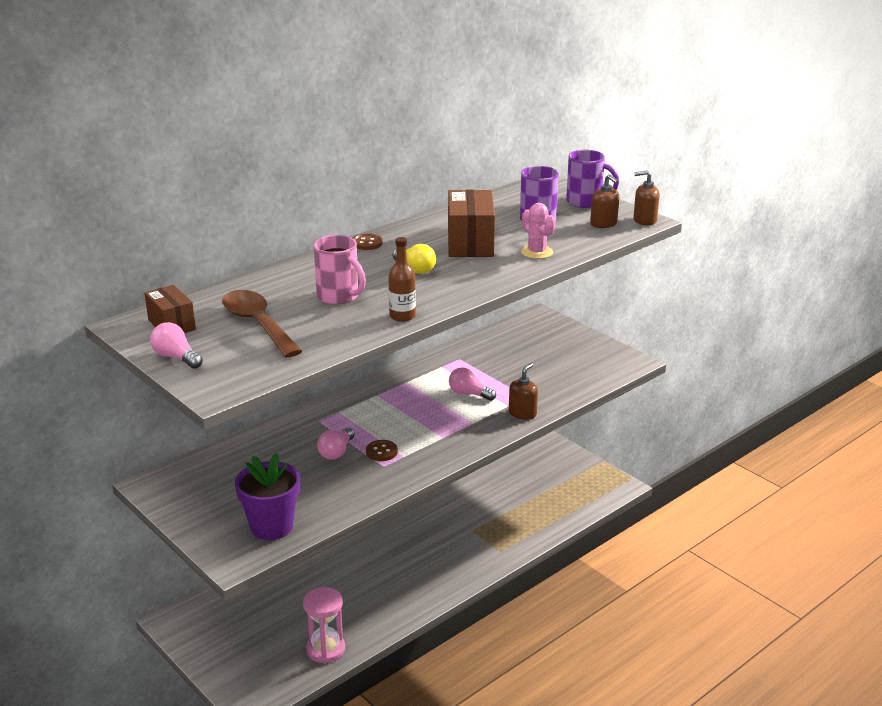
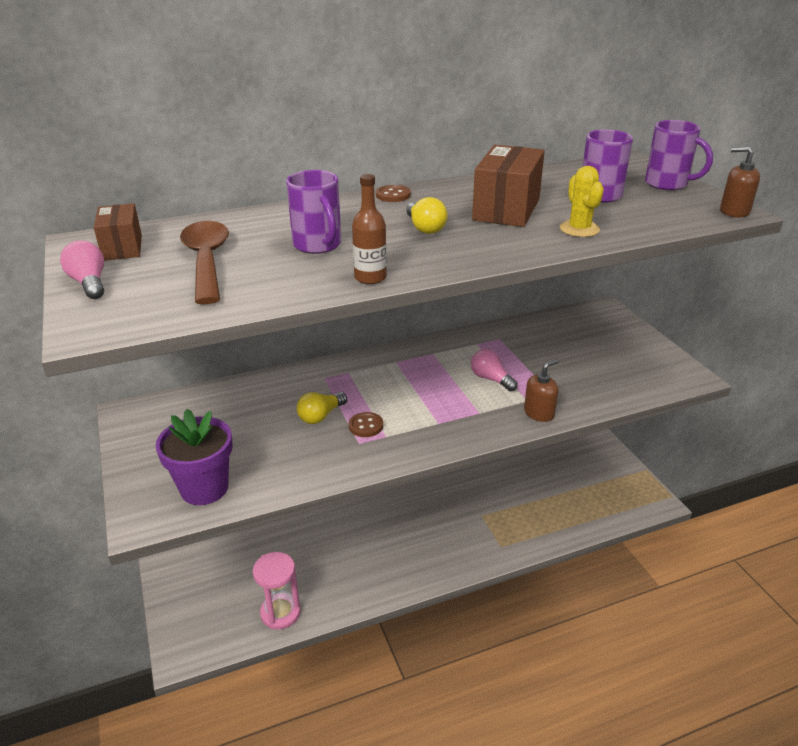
camera: 20 degrees right, 5 degrees up
pink mug [314,235,366,305] -> purple mug [286,170,341,254]
pink light bulb [317,428,355,459] -> yellow light bulb [297,392,347,424]
pink cactus [521,203,556,259] -> yellow cactus [560,166,604,237]
brown soap dispenser [590,174,619,228] -> none

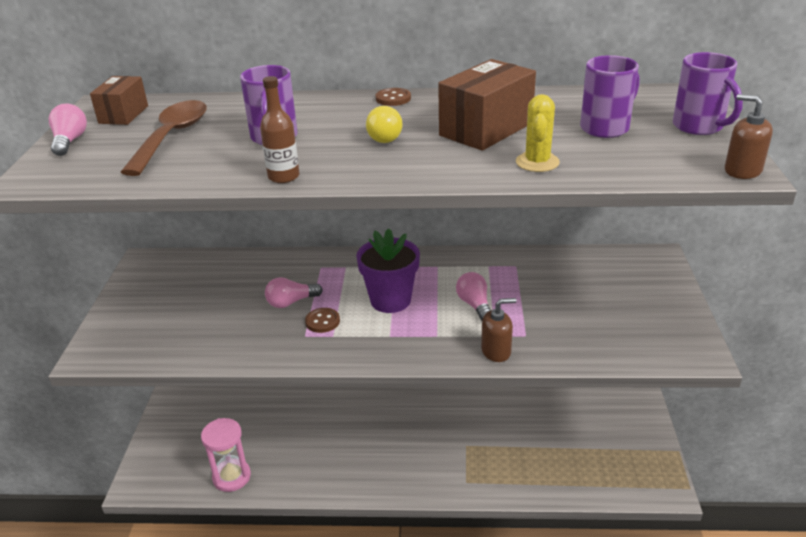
camera: 25 degrees right, 0 degrees up
purple flower pot [156,409,233,505] -> purple flower pot moved to [356,228,420,313]
yellow light bulb [297,392,347,424] -> pink light bulb [265,277,323,308]

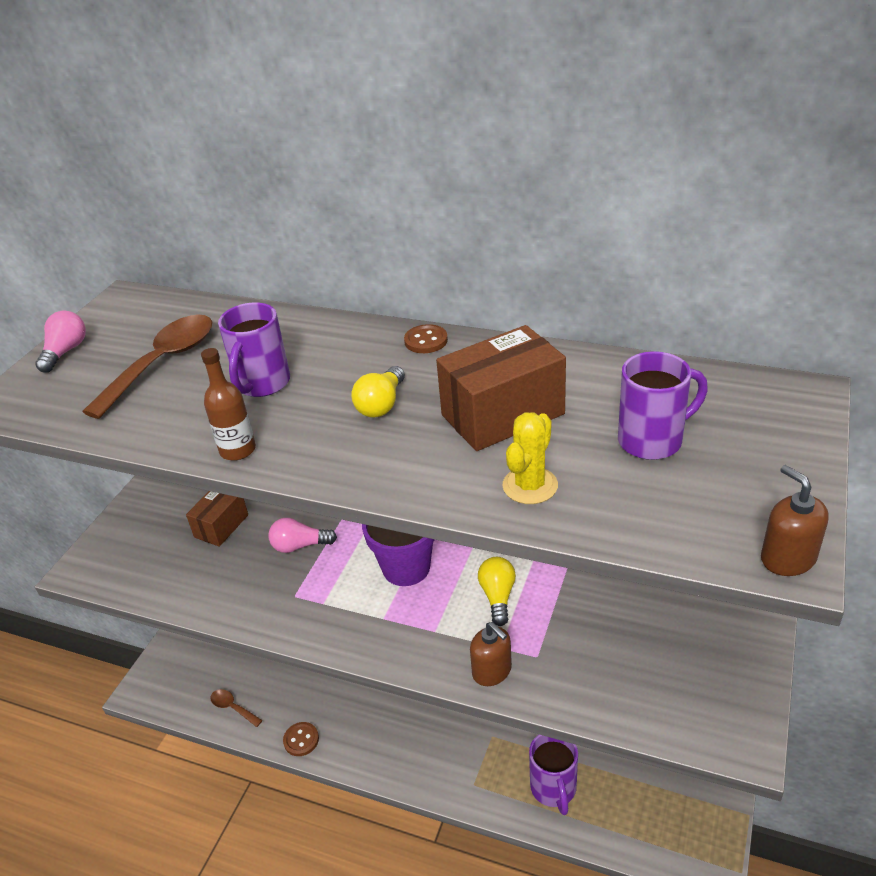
camera: 20 degrees right, 5 degrees up
brown box [90,76,148,125] -> brown box moved to [186,491,248,547]
pink hourglass [201,418,251,492] -> brown spoon [210,689,263,727]
brown button [305,308,340,333] -> brown button moved to [283,722,319,756]
pink light bulb [456,272,491,321] -> yellow light bulb [478,557,516,626]
brown soap dispenser [481,298,516,362] -> brown soap dispenser turned 45 degrees clockwise [470,622,512,686]
purple mug [673,52,743,135] -> purple mug moved to [529,735,578,815]

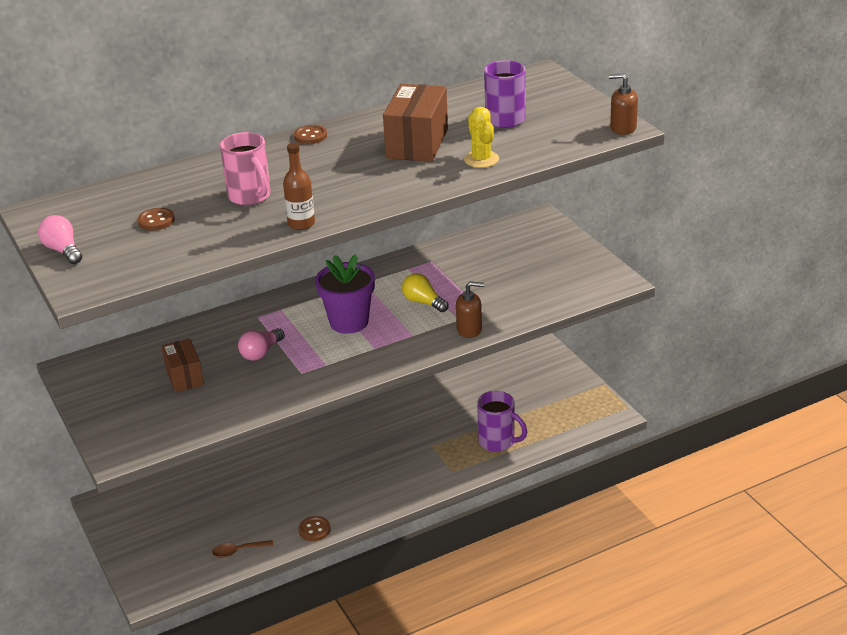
camera: 50 degrees left, 5 degrees down
brown spoon [82,315,212,419] -> brown button [138,208,175,231]
purple mug [218,303,290,397] -> pink mug [220,132,271,205]
yellow light bulb [351,366,405,418] -> none

